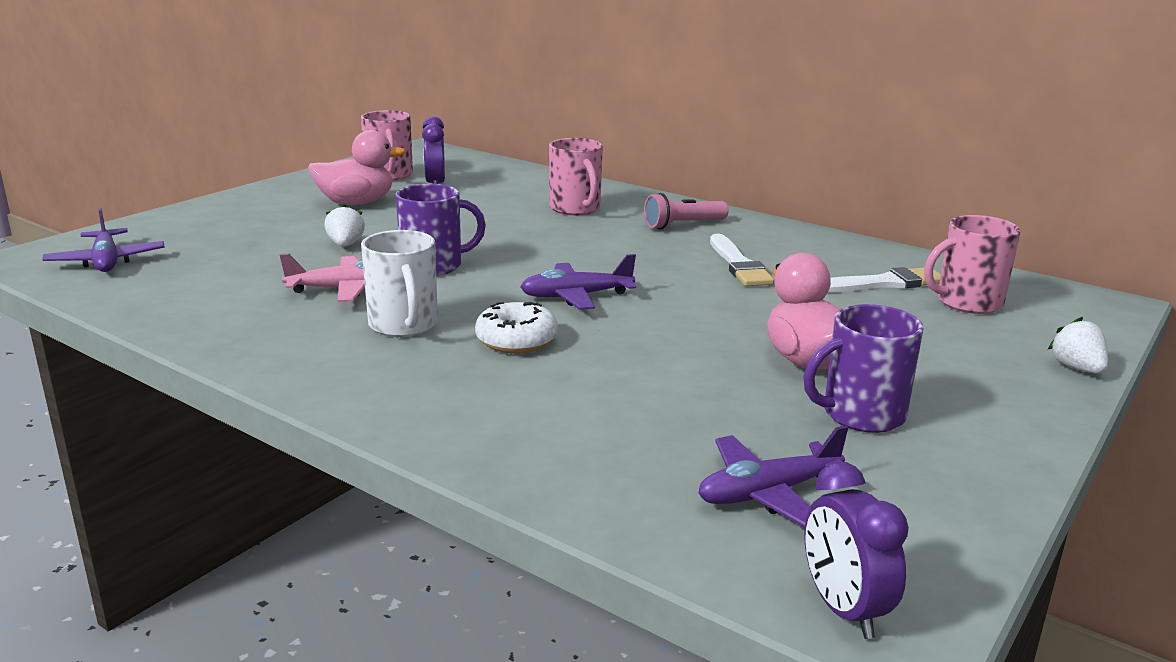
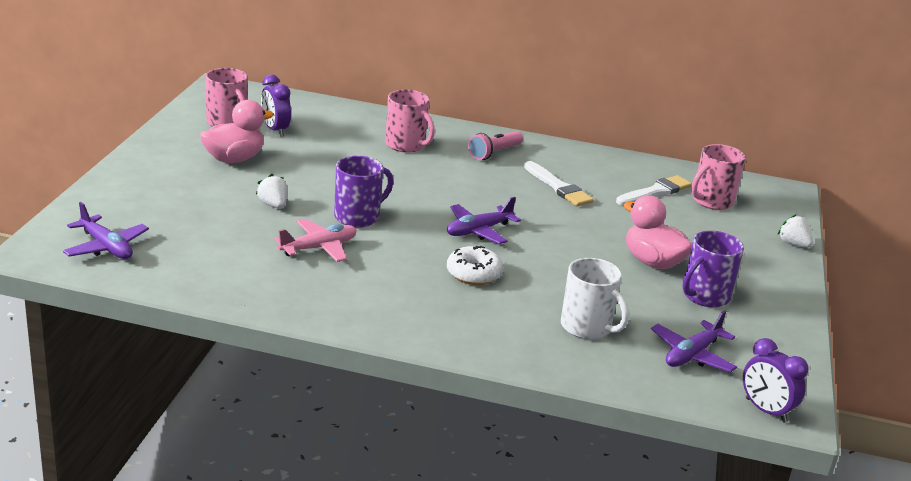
camera: 25 degrees left, 5 degrees up
white mug [361,230,438,337] -> white mug moved to [561,258,629,340]

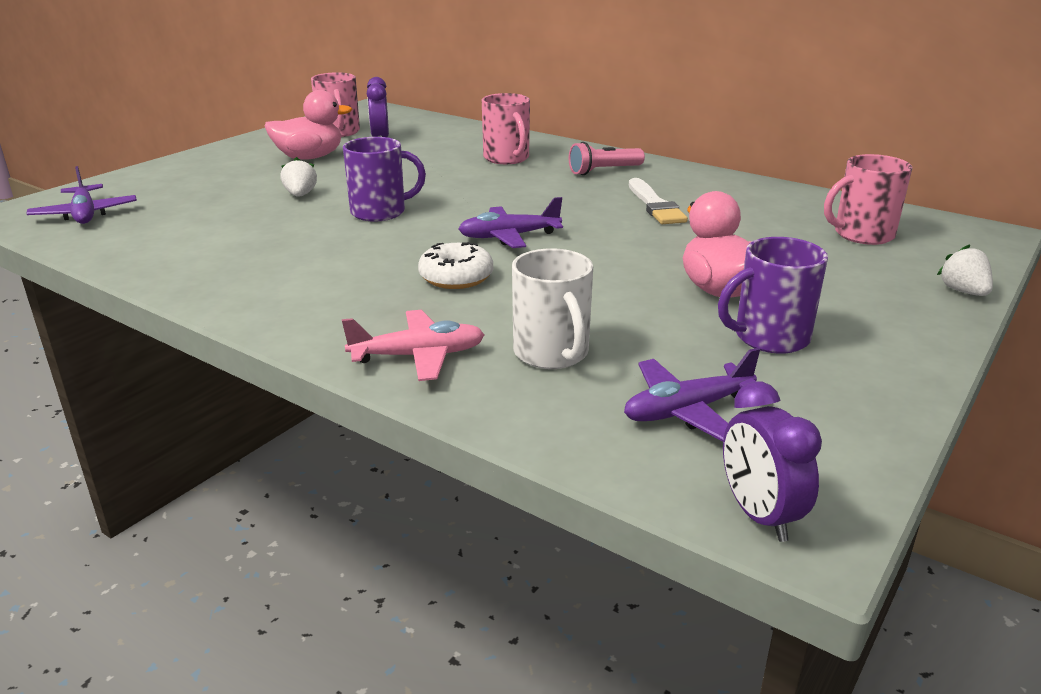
camera: 25 degrees right, 0 degrees up
pink plane [274,218,357,262] -> pink plane moved to [342,310,485,381]
white brush [616,175,692,205] -> none

